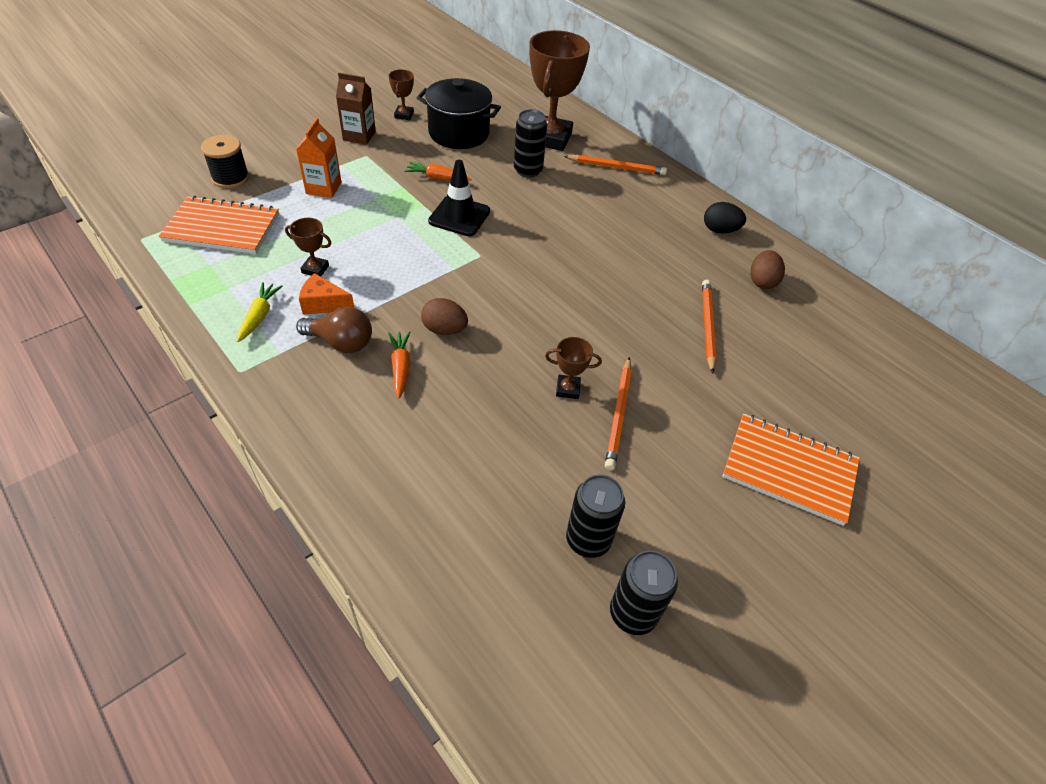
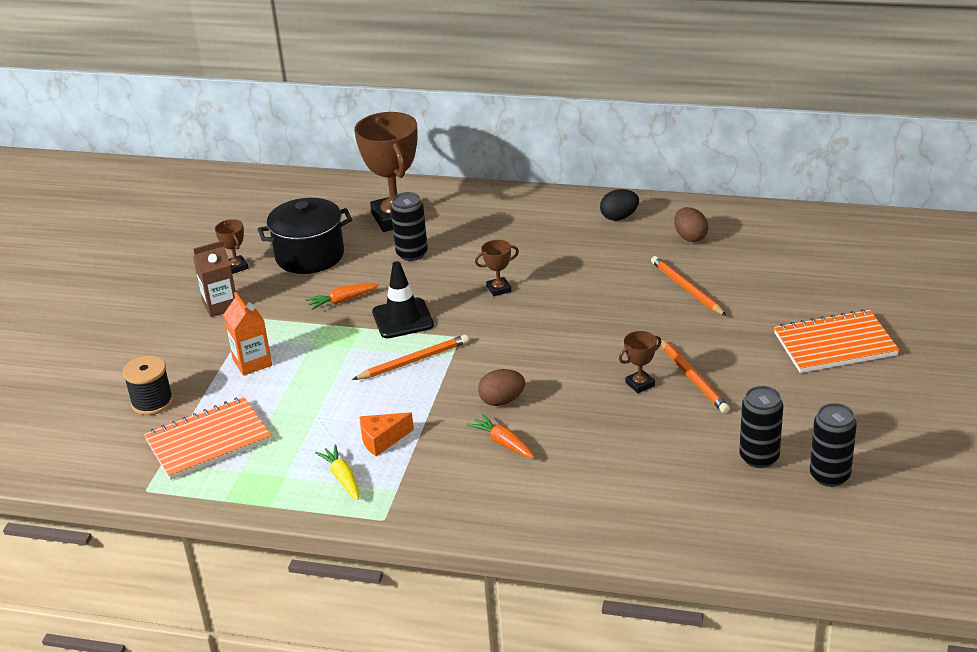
camera: 30 degrees left, 15 degrees down
brown trophy [285,218,331,277] -> brown trophy moved to [475,240,519,296]
brown light bulb [296,307,372,353] -> none
orange pencil [564,155,667,175] -> orange pencil moved to [352,335,469,380]

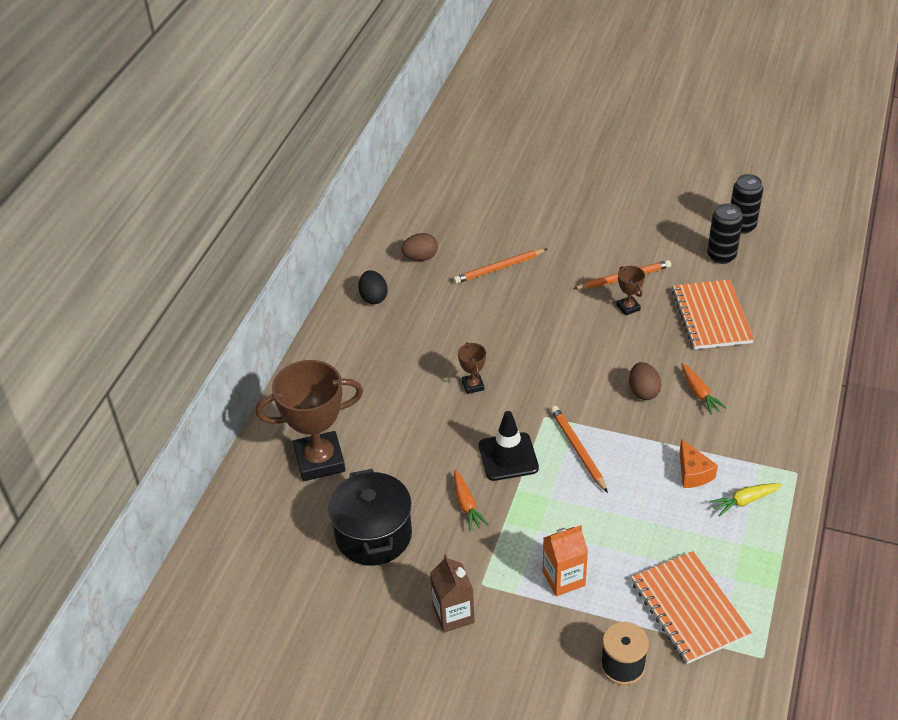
camera: 85 degrees left, 10 degrees up
brown trophy [215,219,249,274] -> none
black can [390,192,428,261] -> none
orange carrot [467,414,534,458] -> orange carrot turned 75 degrees counterclockwise [681,363,727,415]
orange notebook [774,309,899,373] -> orange notebook moved to [672,279,754,349]

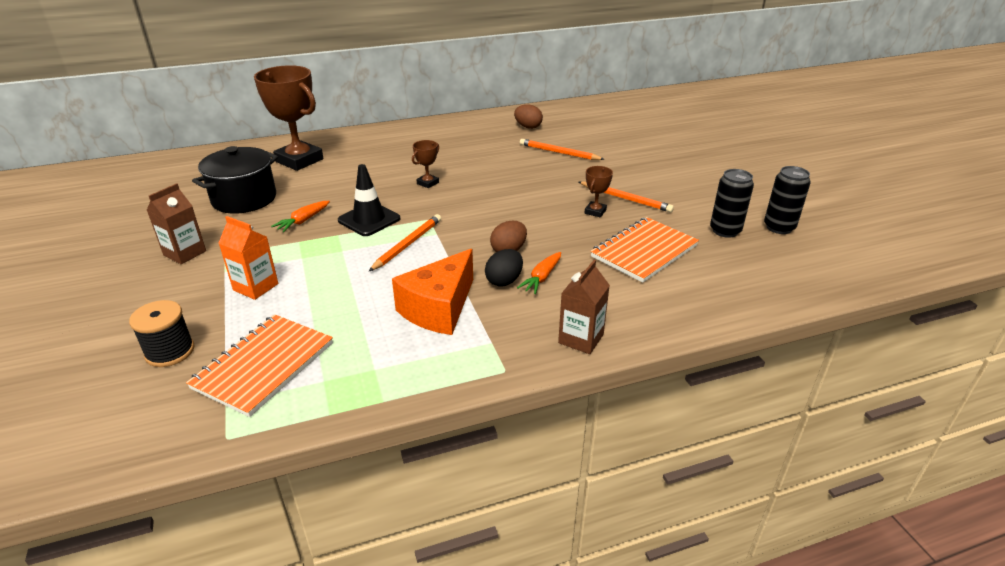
camera: 50 degrees right, 10 degrees down
black egg [358,270,388,304] -> black egg moved to [485,249,523,287]
orange cheese [679,439,718,488] -> orange cheese [392,249,473,335], size x1.81
yellow carrot [709,483,782,517] -> none
none -> brown carton [558,260,610,354]

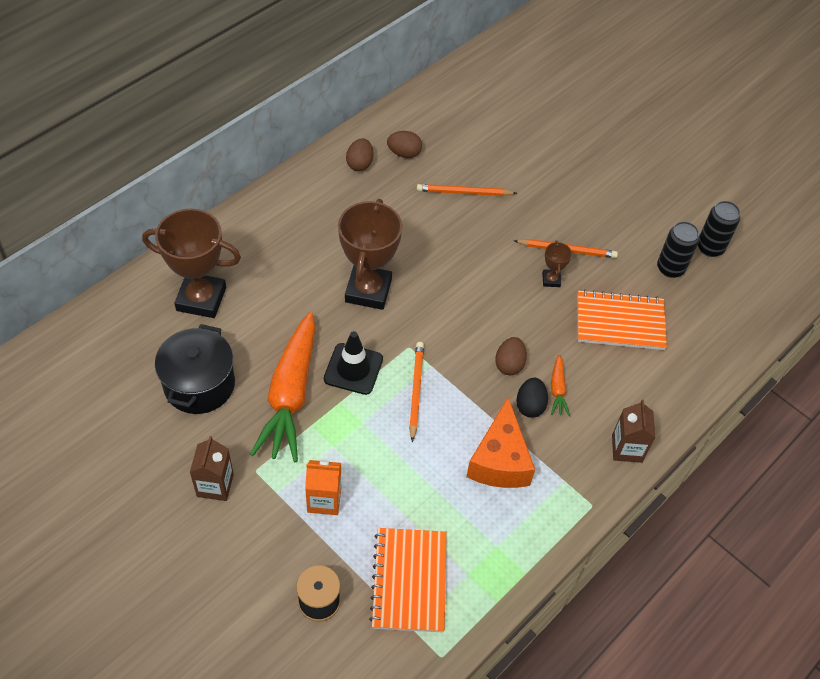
camera: 30 degrees left, 20 degrees up
orange carrot [271,201,330,232] -> orange carrot [250,312,315,462], size x2.39
brown trophy [412,140,439,188] -> brown trophy [338,199,402,310], size x2.25
orange notebook [591,217,699,283] -> orange notebook turned 75 degrees clockwise [578,290,667,350]
none -> brown egg [346,138,373,171]

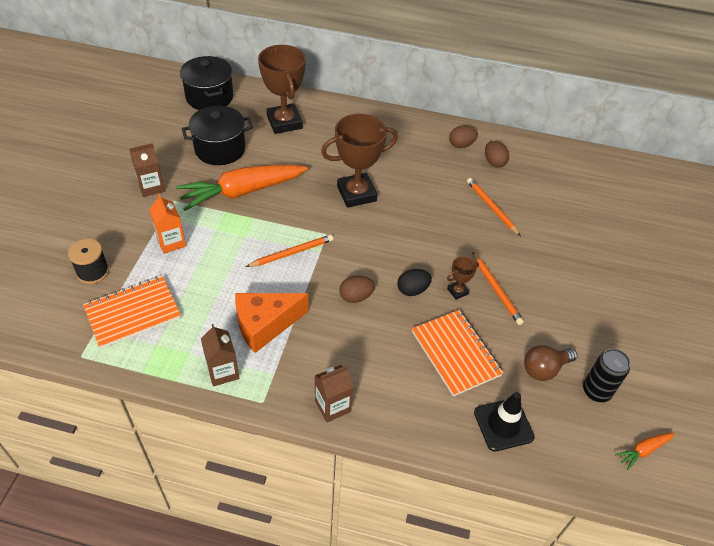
camera: 60 degrees right, 5 degrees down
black traffic cone [324,331,383,395] -> black traffic cone moved to [474,392,535,451]
black egg [516,378,548,418] -> black egg moved to [397,269,432,296]
orange carrot [551,354,570,416] -> orange carrot moved to [615,433,675,470]
black can [657,221,699,278] -> brown light bulb [524,345,577,381]
none -> black pot [180,56,233,110]
none -> brown carton [201,324,239,387]

